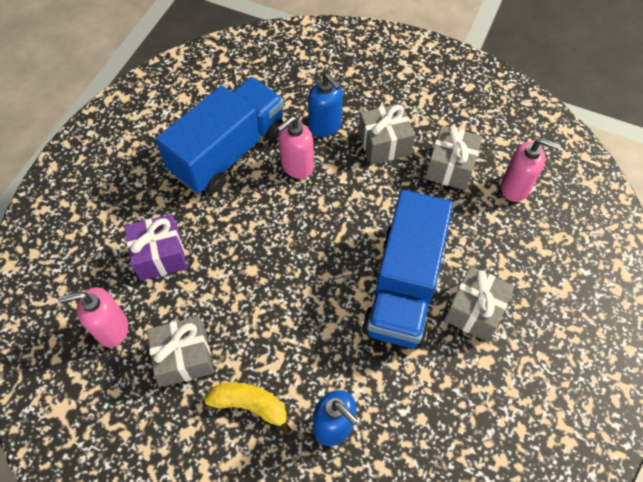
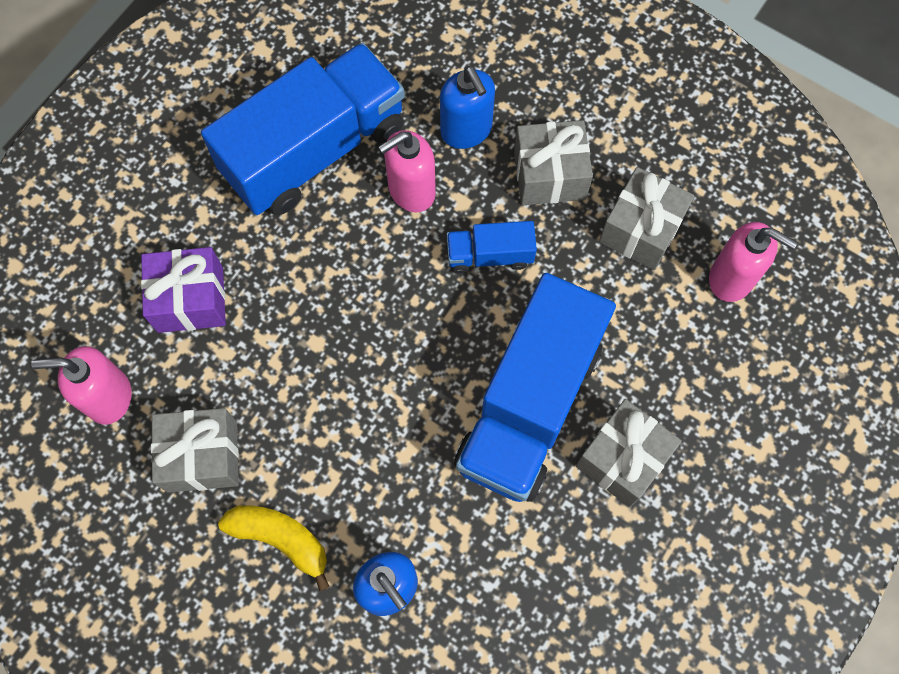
camera: 10 degrees right, 10 degrees up
none -> blue truck [447,221,537,273]

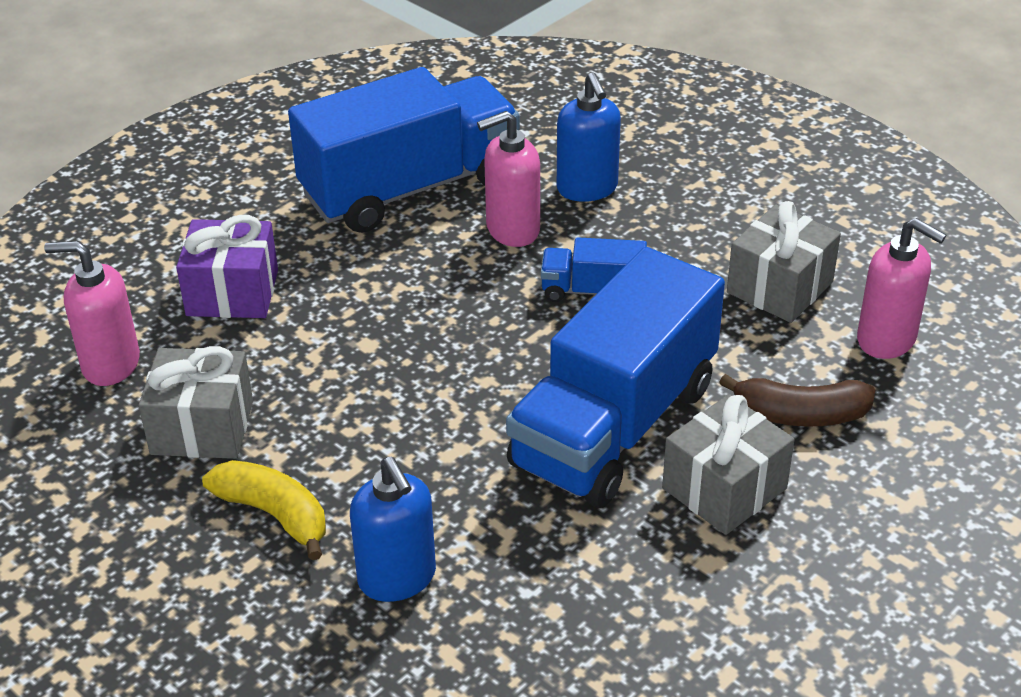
camera: 10 degrees right, 30 degrees down
grey gift [514,120,593,205] -> none
none -> brown banana [719,374,875,427]

